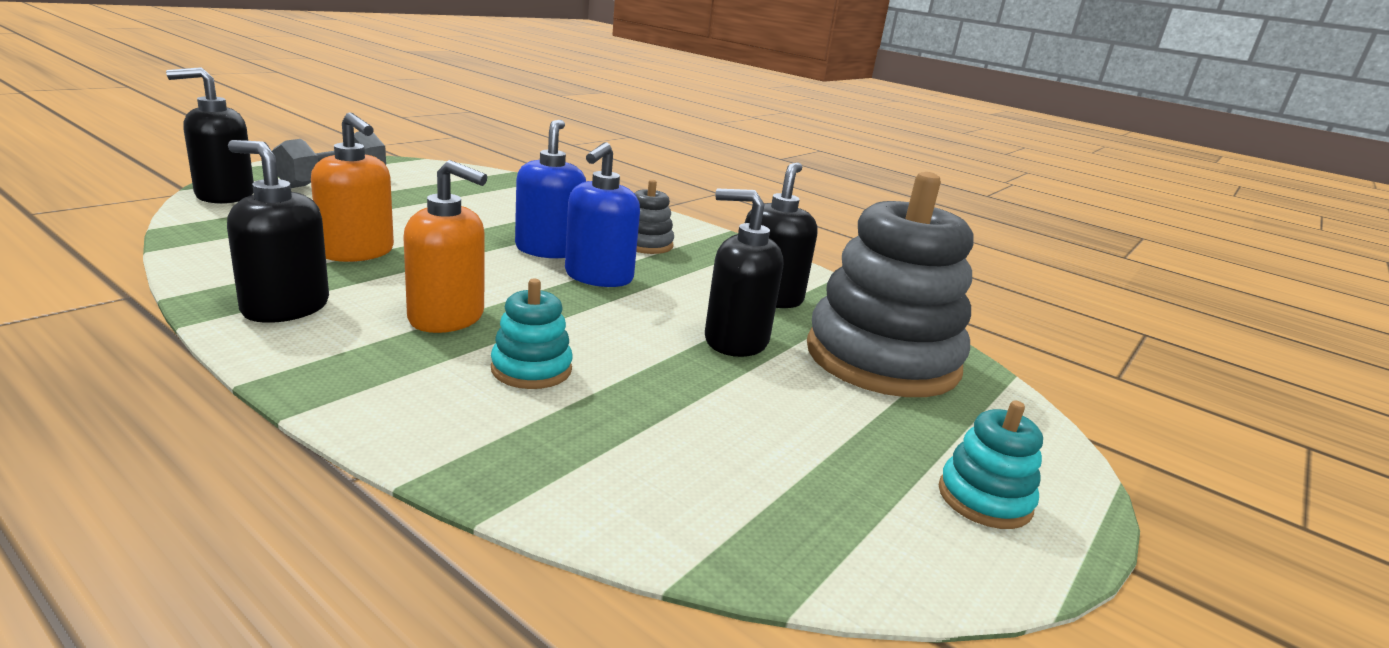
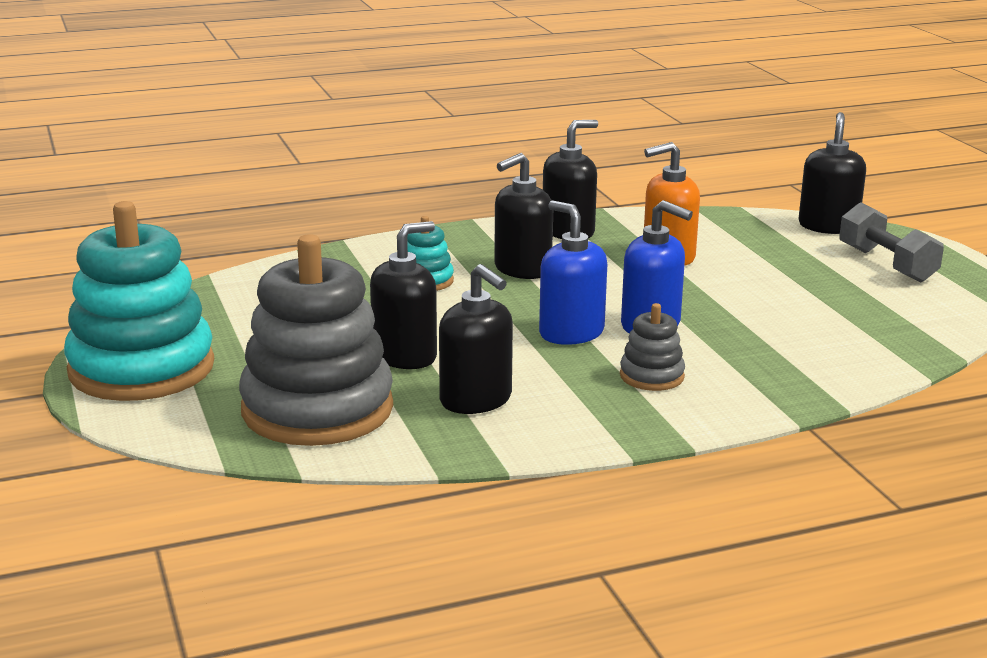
camera: 125 degrees right, 0 degrees up
orange soap dispenser [403,160,487,333] -> black soap dispenser [494,153,553,279]
turquoise stacking toy [939,401,1043,529] -> turquoise stacking toy [64,201,214,401], size x2.23

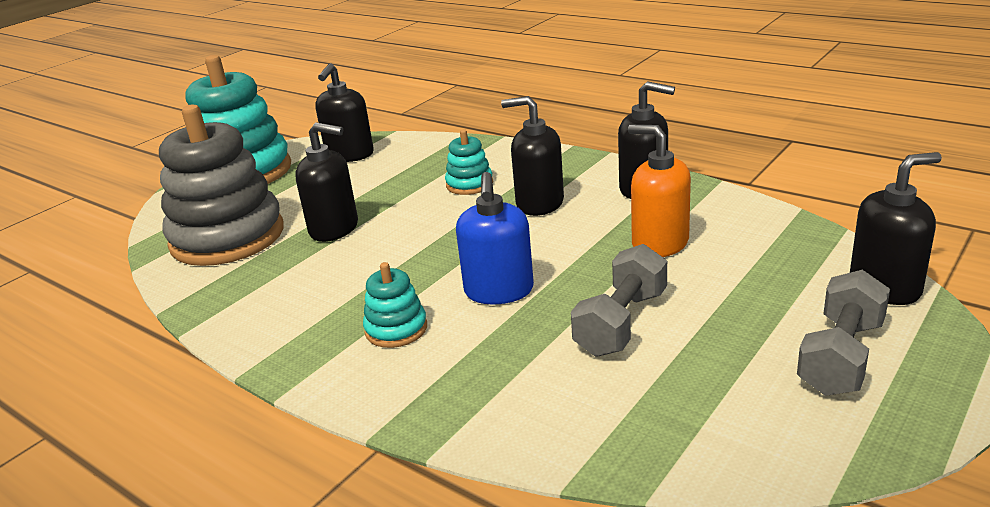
camera: 60 degrees right, 5 degrees up
black soap dispenser [439,264,513,414] -> black soap dispenser moved to [315,63,374,162]
blue soap dispenser [539,201,607,345] -> none
grey stacking toy [620,303,685,391] -> turquoise stacking toy [363,262,427,348]
none -> grey dumbbell [571,244,667,357]

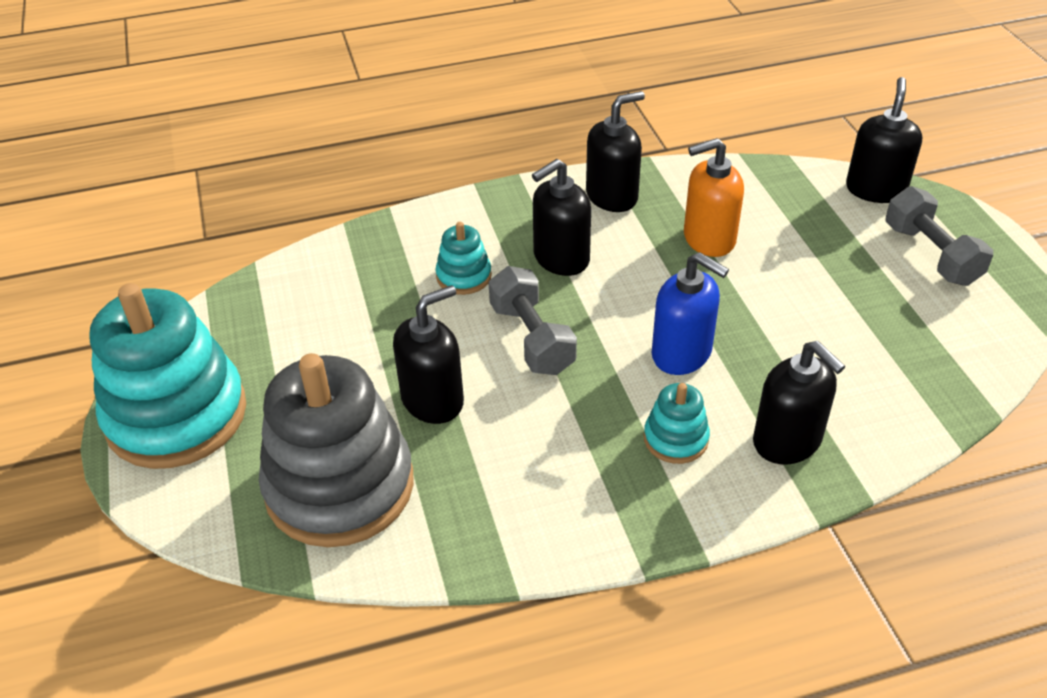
camera: 55 degrees left, 15 degrees up
black soap dispenser [315,63,374,162] -> black soap dispenser moved to [753,341,846,464]
grey dumbbell [571,244,667,357] -> grey dumbbell moved to [489,266,577,375]

